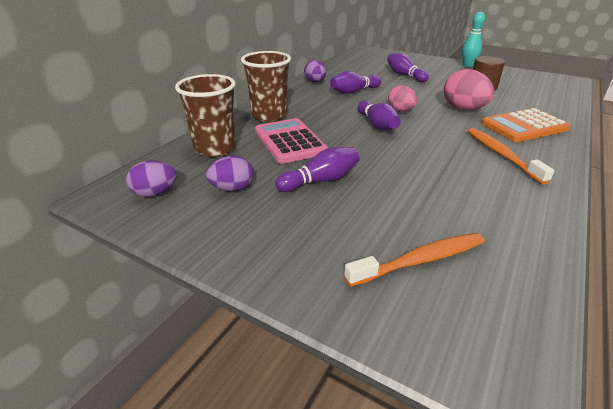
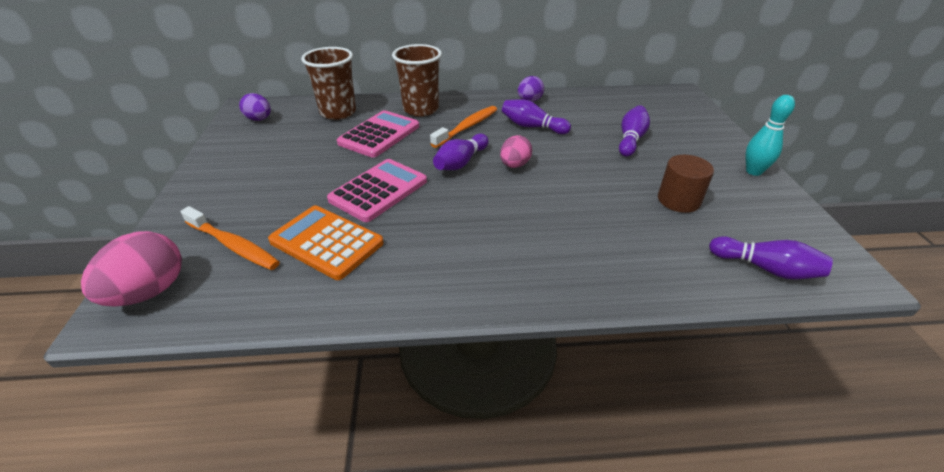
camera: 55 degrees right, 5 degrees up
purple egg [206,156,254,191] -> none
purple bowling pin [275,147,360,192] -> purple bowling pin moved to [709,236,833,280]
pink egg [444,69,494,110] -> pink egg moved to [81,231,182,306]
orange toothbrush [468,128,555,185] -> orange toothbrush moved to [430,106,497,148]
orange calculator [481,108,571,142] -> orange calculator moved to [268,206,384,280]
none -> pink calculator [327,159,427,222]

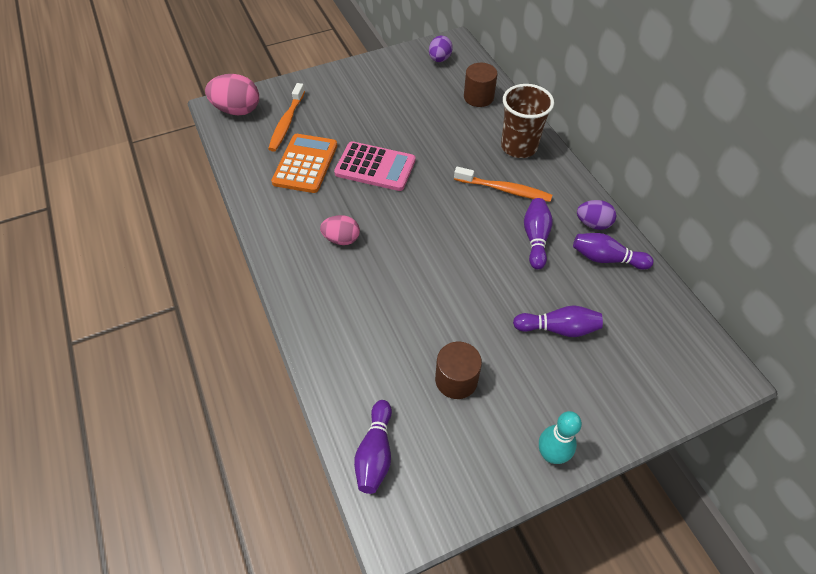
camera: 70 degrees right, 15 degrees up
brown cup [301,47,356,120] -> brown cylinder [464,63,498,107]
pink calculator [337,110,419,158] -> none
purple bowling pin [433,133,489,170] -> purple bowling pin moved to [573,233,654,270]
pink egg [500,135,532,168] -> pink egg moved to [320,215,360,245]

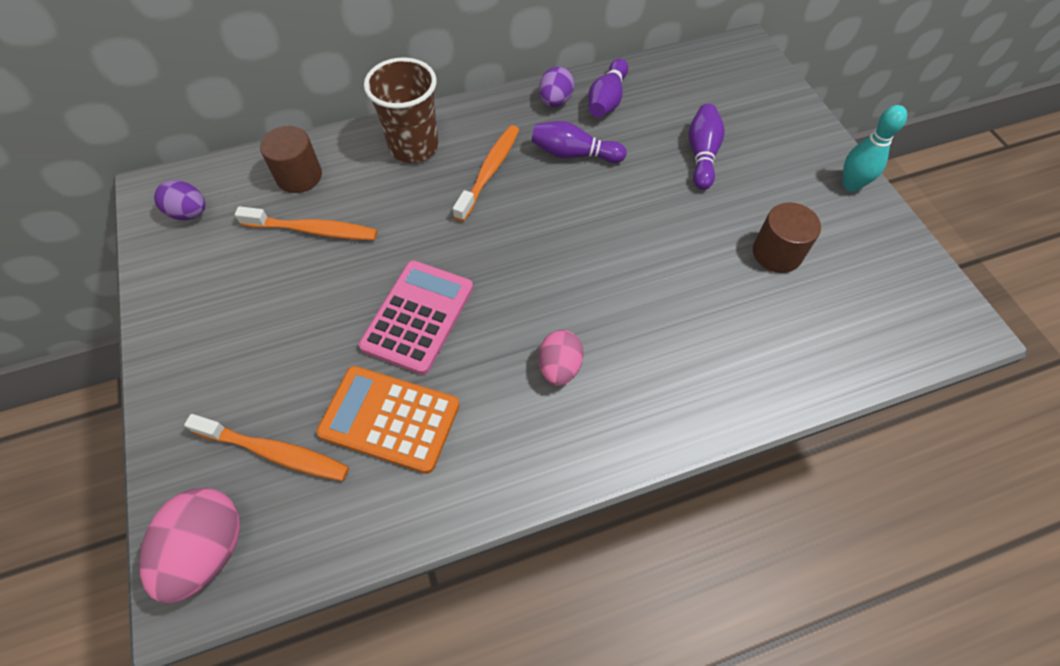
camera: 85 degrees left, 5 degrees up
purple bowling pin [354,400,392,494] -> none
none -> orange toothbrush [235,206,377,240]

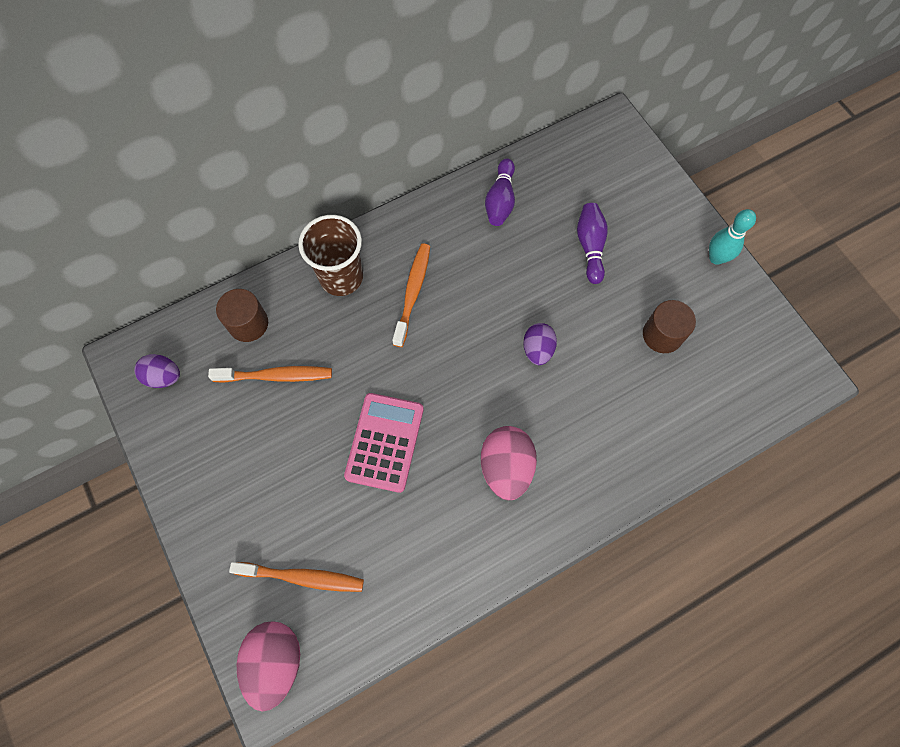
camera: 10 degrees left, 10 degrees up
orange calculator [316,366,460,474] -> none
purple bowling pin [531,121,627,163] -> none
purple egg [539,67,574,107] -> purple egg moved to [523,323,557,365]
pink egg [539,330,584,386] -> pink egg [481,426,537,500], size x1.57

